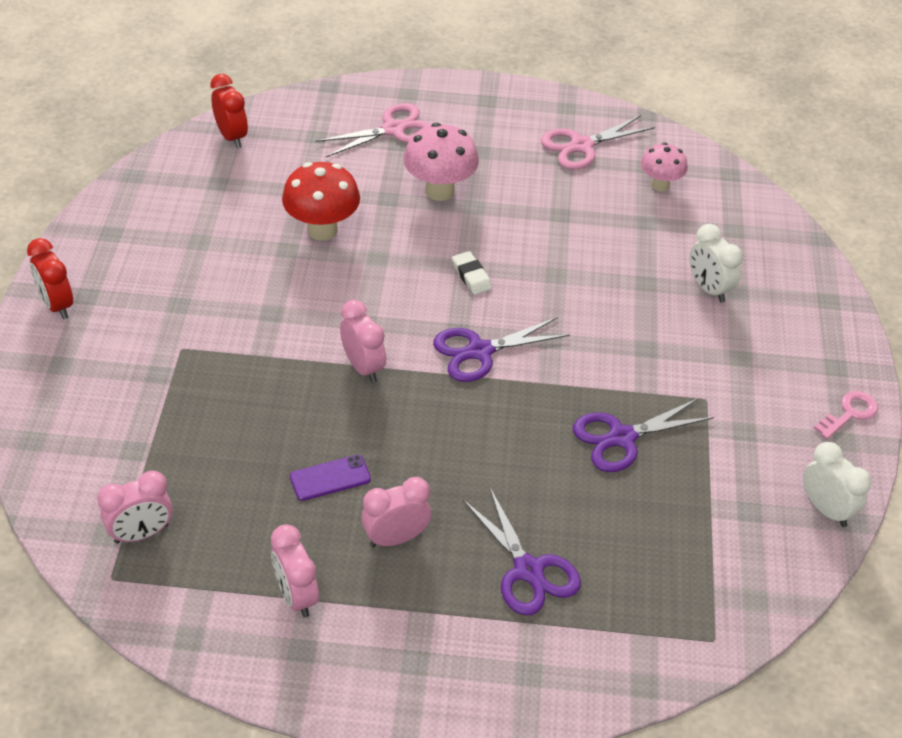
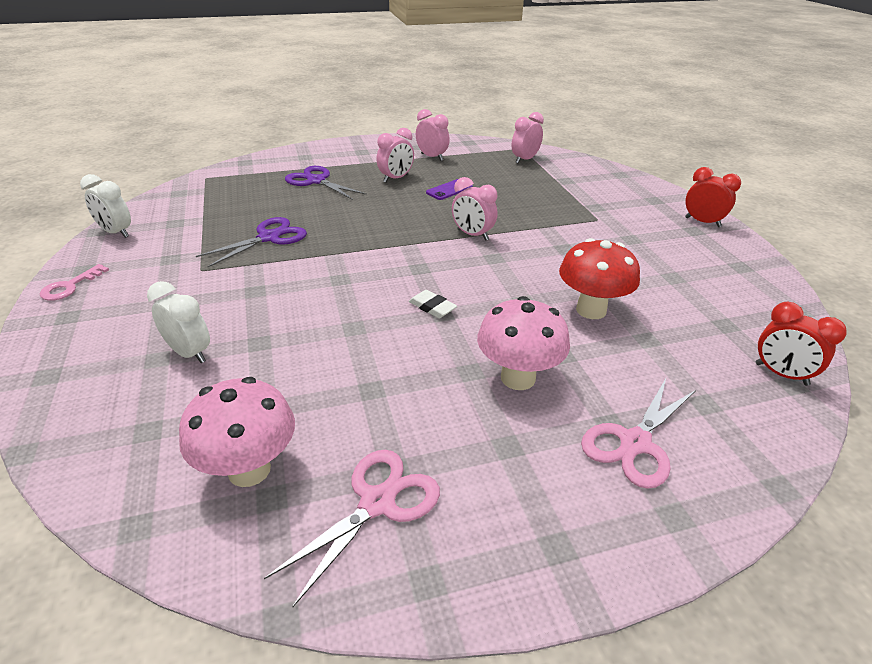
camera: 160 degrees right, 10 degrees down
purple scissors [433,317,570,382] -> none
pink mushroom [641,142,688,192] -> pink mushroom [179,377,295,487], size x1.57

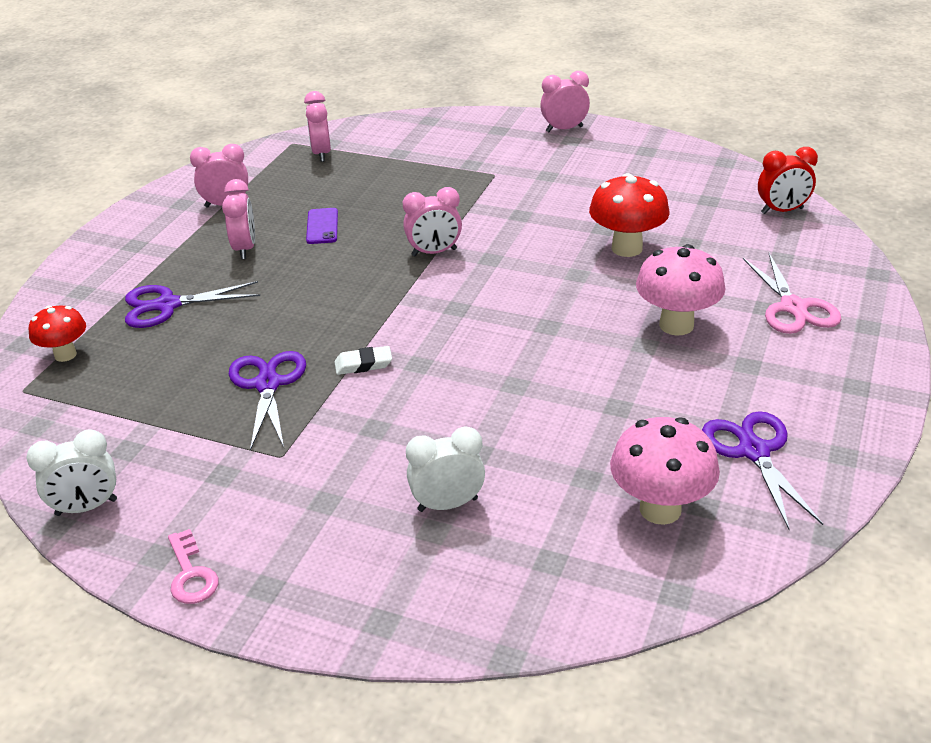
camera: 50 degrees left, 0 degrees up
pink scissors [264,450,440,607] -> purple scissors [702,411,823,529]
white eraser [409,290,457,318] -> white eraser moved to [335,346,392,375]
red clock [685,167,741,227] -> pink clock [540,71,590,132]
none -> red mushroom [29,306,86,362]

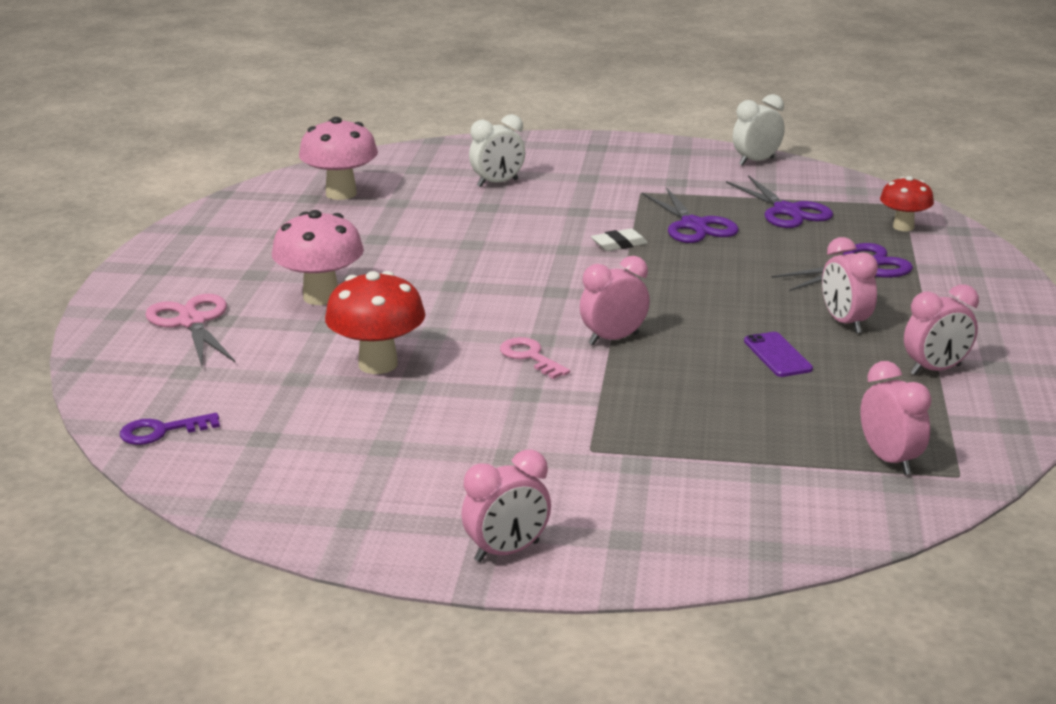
camera: 165 degrees right, 10 degrees down
pink key [168,529,219,604] -> pink key moved to [500,337,570,379]
purple scissors [702,411,823,529] -> purple scissors moved to [726,175,833,228]
red clock [758,147,818,214] -> purple key [120,413,220,445]

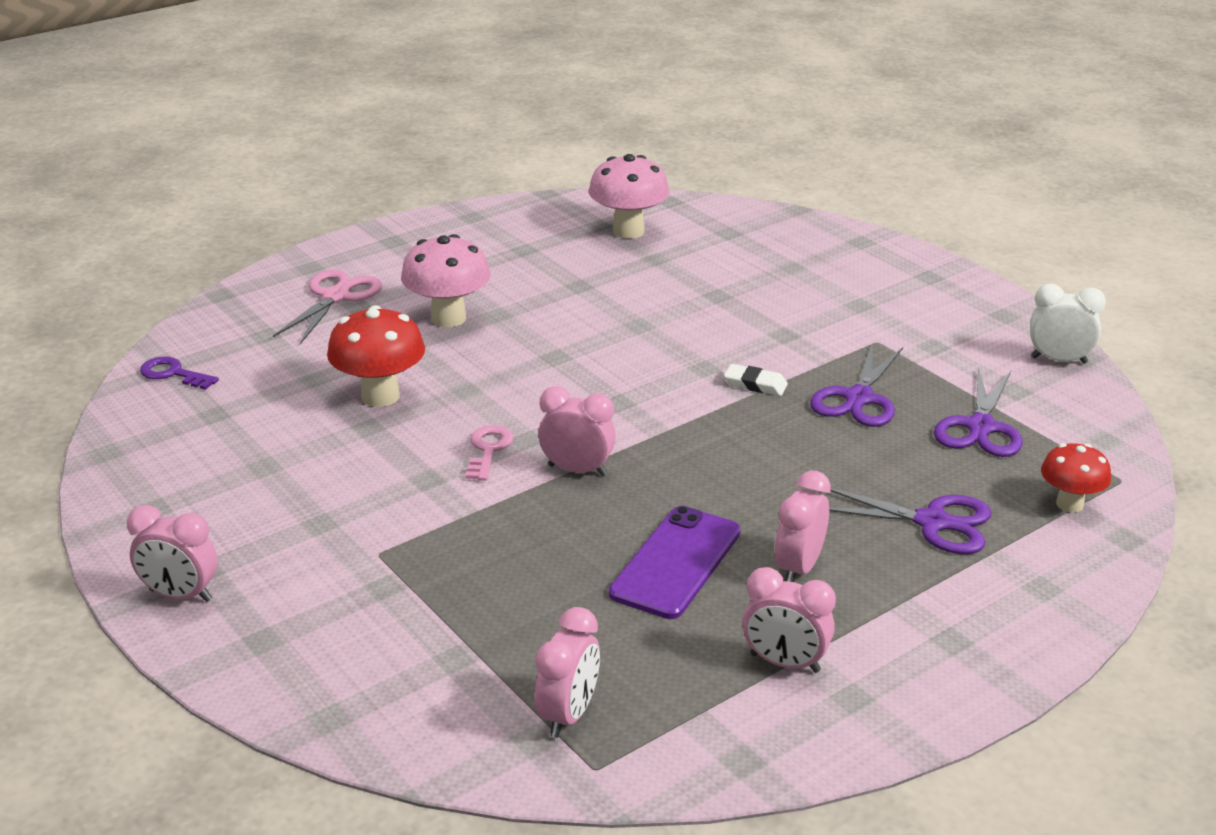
camera: 45 degrees right, 5 degrees up
white clock [469,114,525,187] -> none
purple phone [744,332,813,377] -> purple phone [609,506,741,619], size x1.71

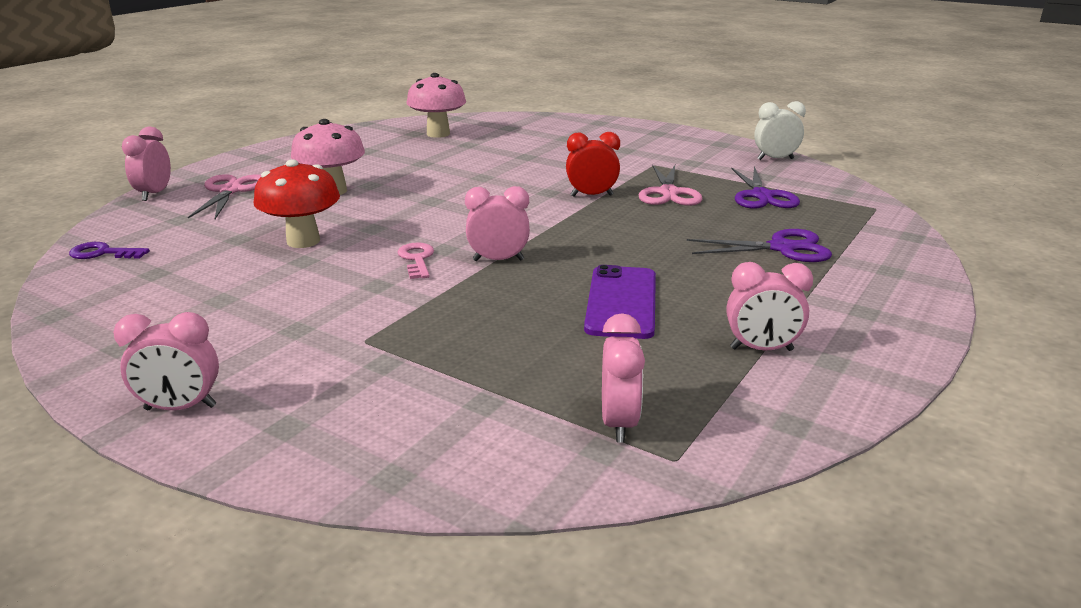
camera: 20 degrees left, 5 degrees down
white eraser [724,364,788,396] -> red clock [566,132,620,197]
pink clock [774,470,831,582] -> pink clock moved to [122,127,171,201]
purple scissors [810,343,903,427] -> pink scissors [639,165,702,206]
red mushroom [1041,443,1111,513] -> none

